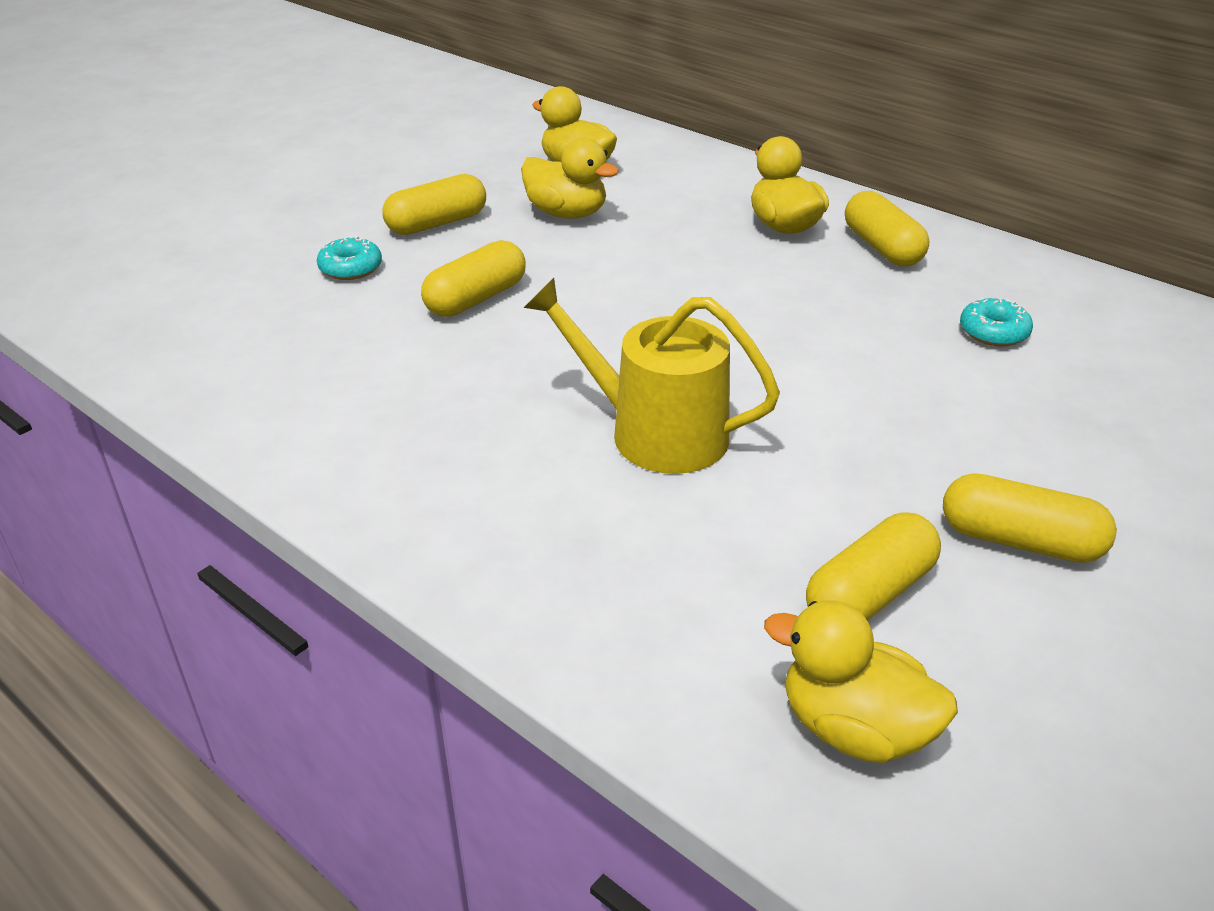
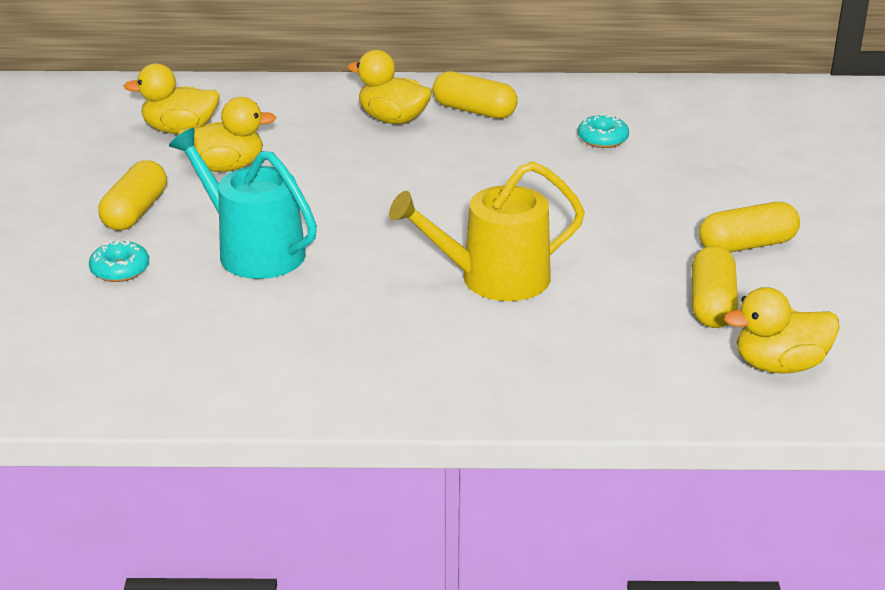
camera: 40 degrees left, 5 degrees down
yellow capsule [421,240,526,317] -> turquoise watering can [169,128,317,279]

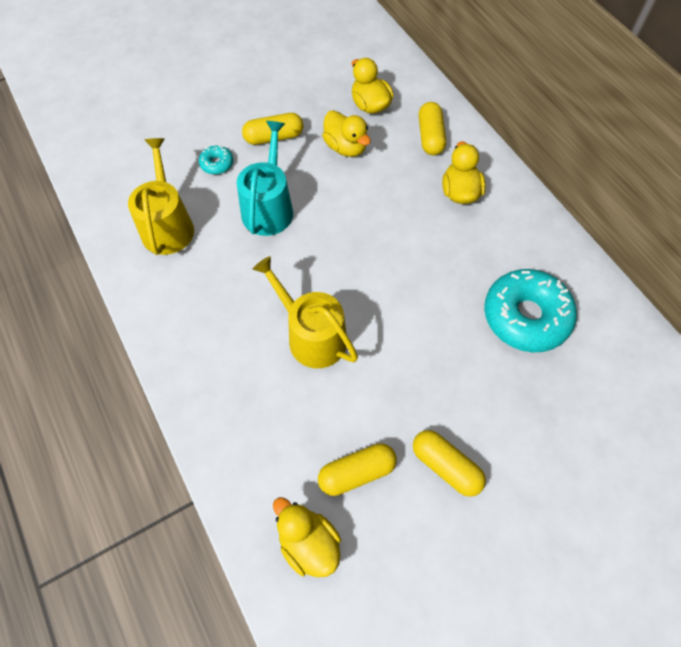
camera: 60 degrees right, 30 degrees up
yellow capsule [433,71,517,119] -> yellow capsule moved to [419,102,446,155]
turquoise donut [578,114,629,148] -> turquoise donut [484,269,577,352], size x2.26
none -> yellow watering can [128,138,194,255]

